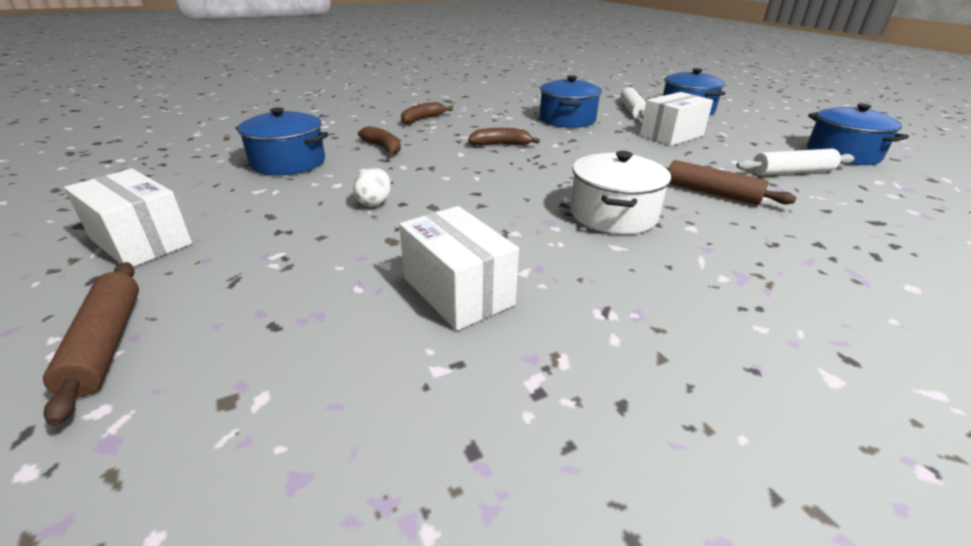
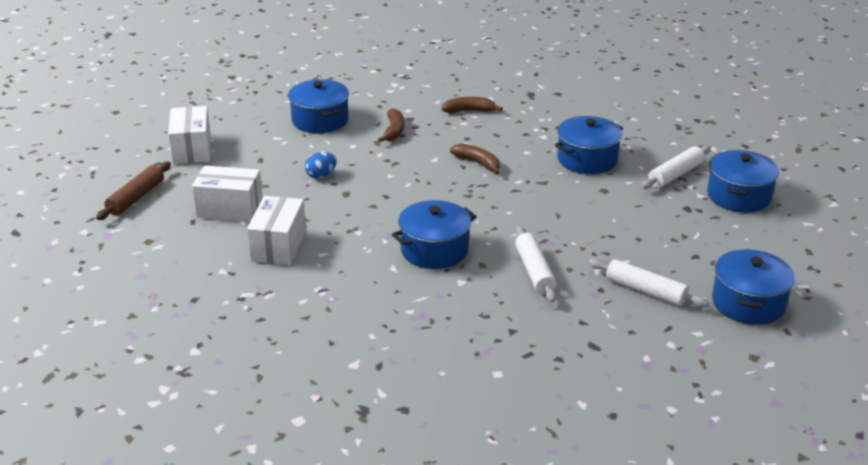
camera: 45 degrees right, 0 degrees up
white egg [353,168,391,207] -> blue egg [305,152,336,179]
white pot [570,151,671,234] -> blue pot [392,200,477,269]
white box [640,92,713,146] -> white box moved to [192,166,263,222]
brown rolling pin [665,160,796,205] -> white rolling pin [515,226,556,302]

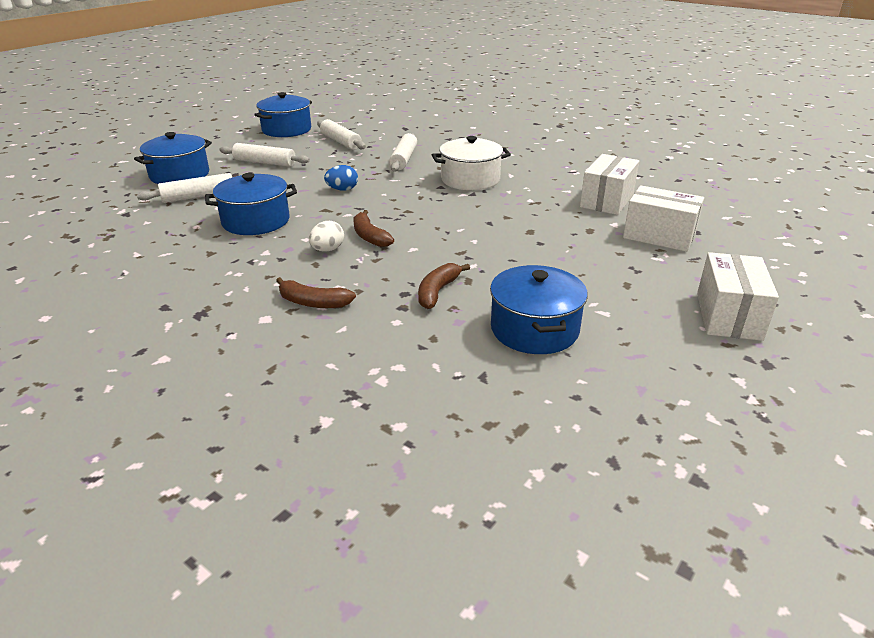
camera: 160 degrees left, 0 degrees up
brown rolling pin [96,162,171,220] -> none
blue egg [305,152,336,179] -> blue egg moved to [324,165,358,191]
blue pot [392,200,477,269] -> white pot [432,136,511,190]
none -> white rolling pin [219,143,310,167]
none -> white egg [309,221,344,252]

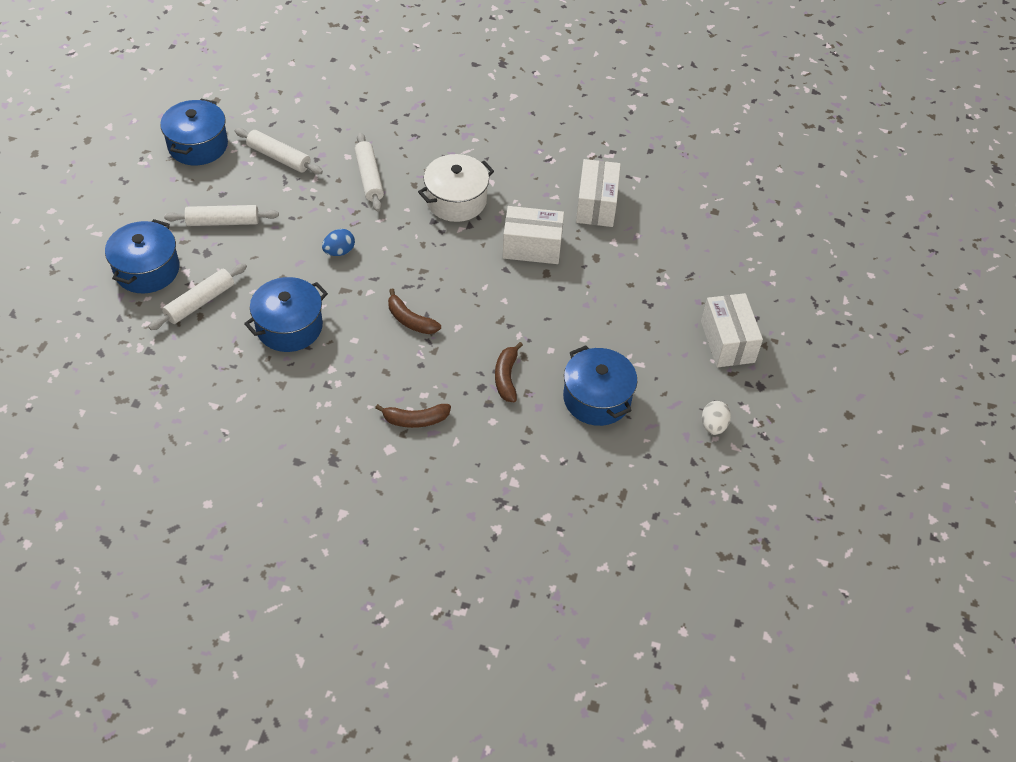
camera: 25 degrees left, 20 degrees up
white egg [309,221,344,252] -> white egg moved to [702,401,731,435]
white box [623,185,704,252] -> white box moved to [502,206,564,264]

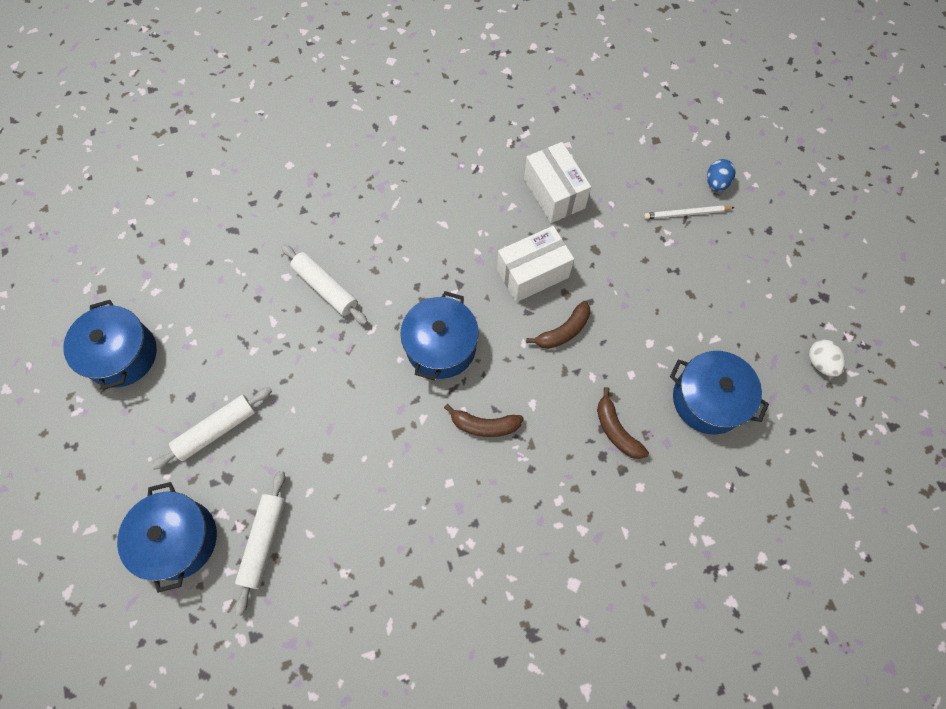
camera: 30 degrees left, 15 degrees up
white rolling pin [235,128,323,174] -> none
blue pot [244,277,328,352] -> blue pot moved to [400,291,479,380]
blue egg [322,229,355,256] -> blue egg moved to [707,159,736,192]
brown banana [375,404,451,428] -> brown banana moved to [526,301,590,349]
white pot [418,154,494,222] -> none
white box [701,293,763,367] -> none
none -> white pencil [644,206,735,219]

